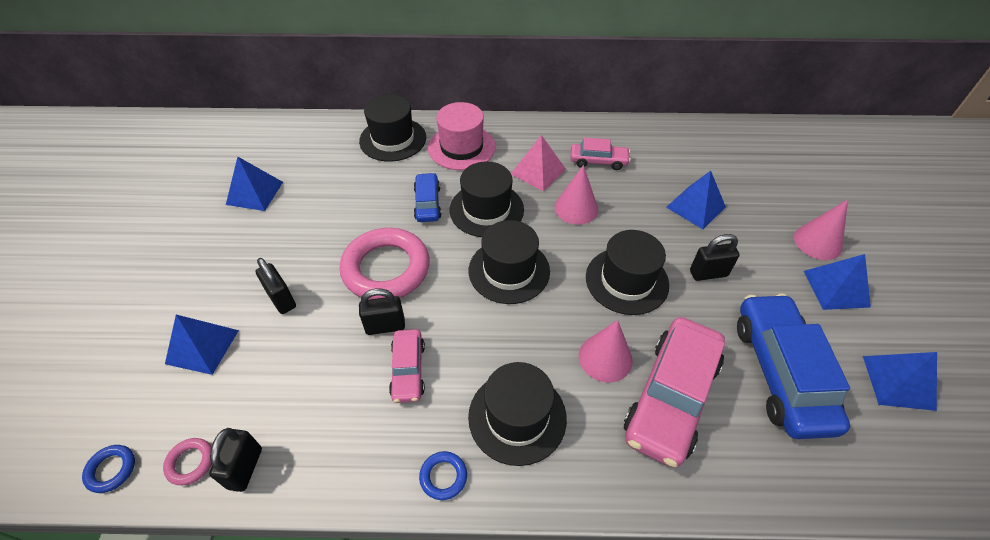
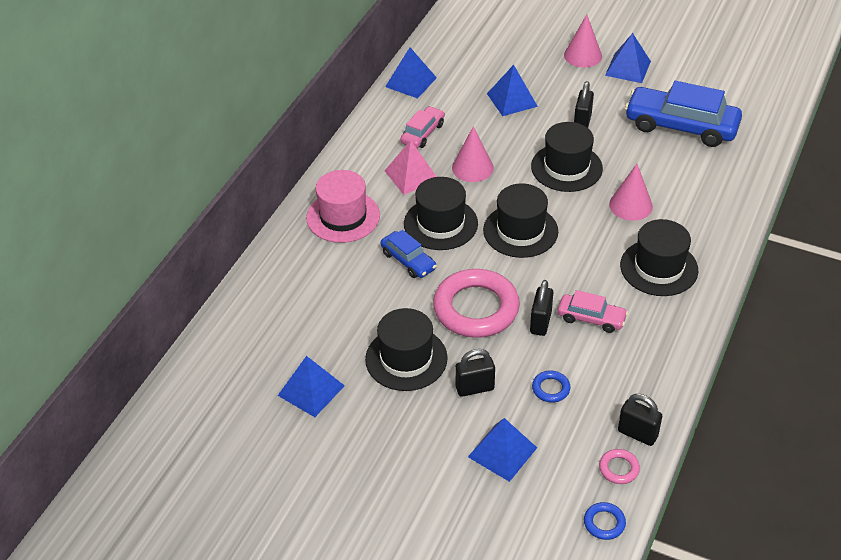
camera: 65 degrees left, 5 degrees down
black hat [359,94,426,162] -> black hat moved to [365,308,448,391]
blue car [414,173,442,222] -> blue car turned 150 degrees counterclockwise [381,230,437,278]
blue ring [419,451,467,500] -> blue ring moved to [532,371,571,403]
pink car [624,317,725,468] -> none
blue pyramid [863,352,937,411] -> blue pyramid moved to [385,47,437,99]

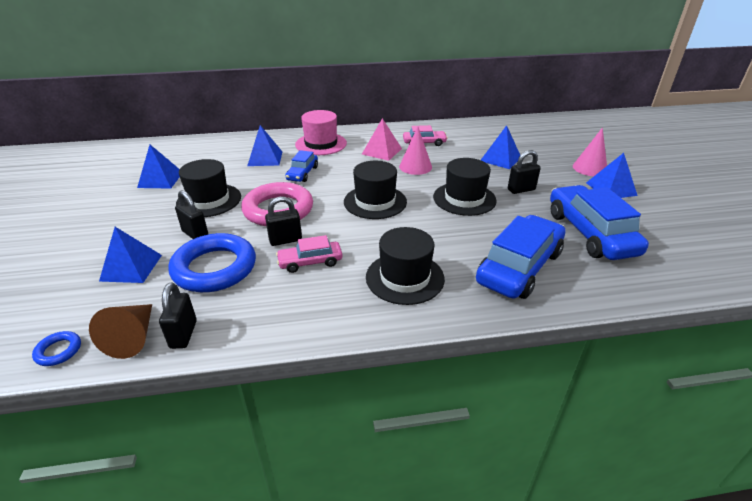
camera: 55 degrees right, 10 degrees down
blue pyramid [385,47,437,99] -> blue pyramid moved to [247,125,282,166]
black hat [404,177,478,250] -> none
blue ring [532,371,571,403] -> blue ring [168,233,256,292], size x2.39
pink car [558,290,628,333] -> pink car turned 90 degrees clockwise [276,235,342,273]
pink ring [599,449,640,484] -> brown cone [89,304,152,359]
pink cone [609,164,653,221] -> none
none -> blue car [476,215,565,299]

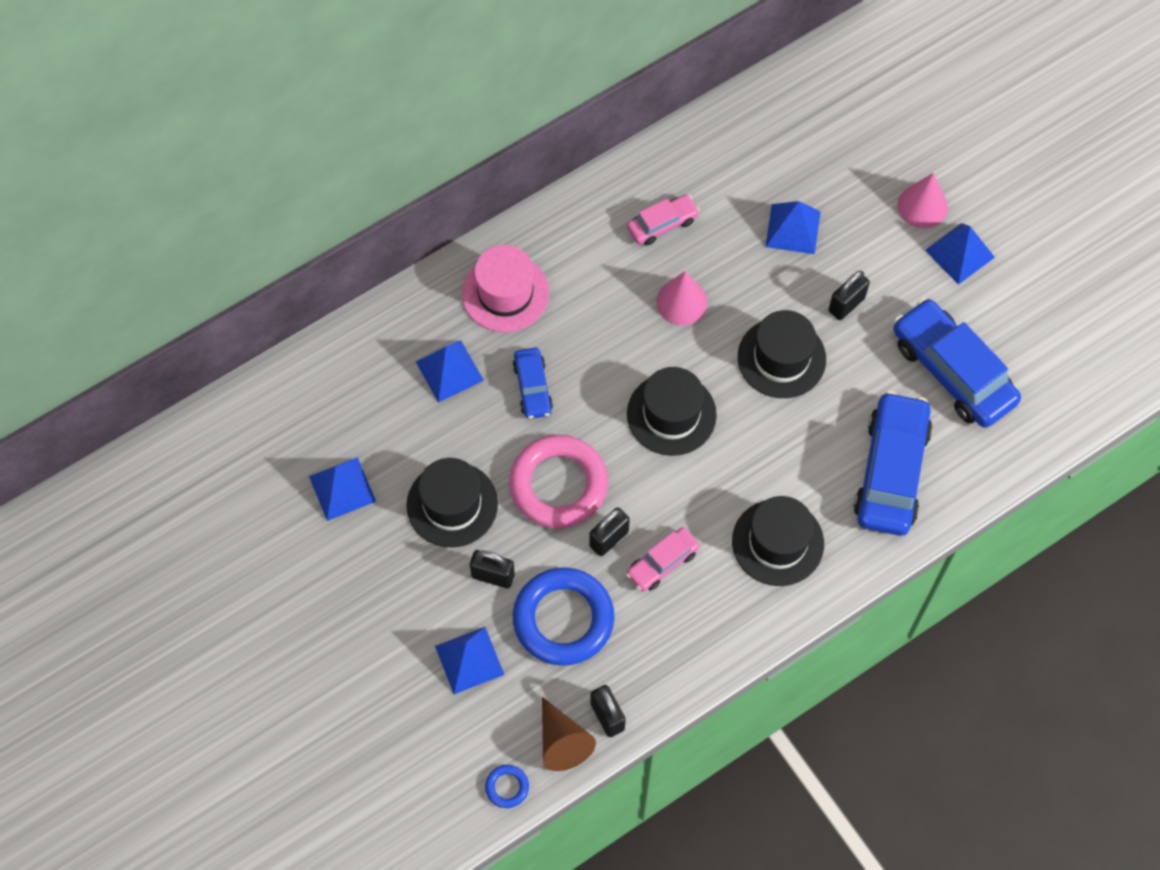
camera: 25 degrees left, 30 degrees up
pink pyramid [362,118,402,161] -> none

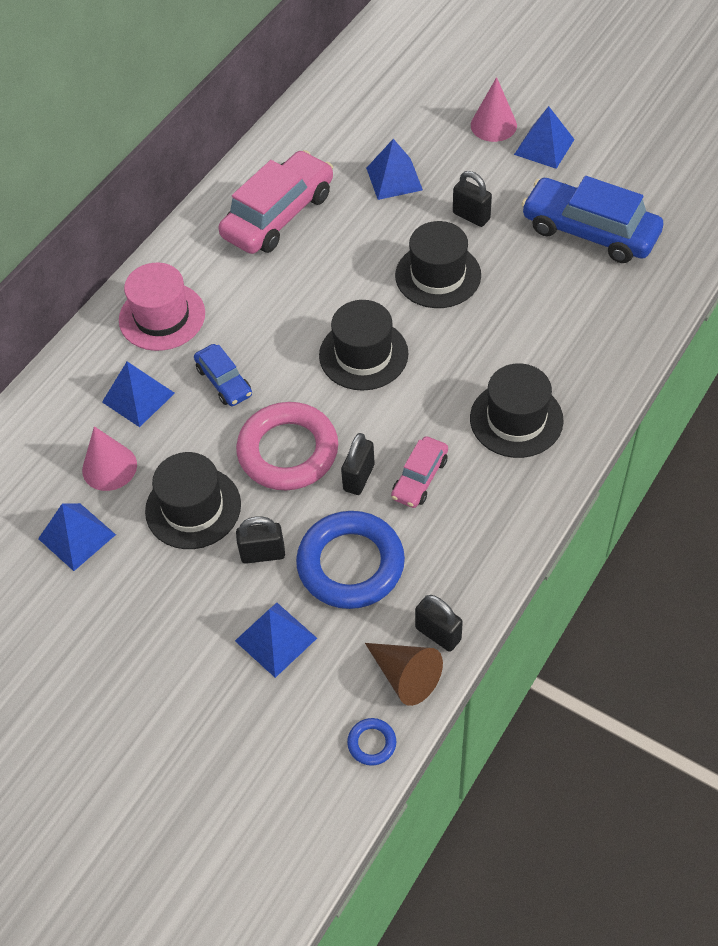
camera: 20 degrees left, 10 degrees down
pink car [627,194,700,245] -> pink car [218,150,333,254], size x1.91
pink cone [656,271,708,325] -> pink cone moved to [82,426,137,491]
black padlock [829,271,870,320] -> black padlock turned 75 degrees counterclockwise [453,171,492,227]
blue car [854,391,932,536] -> none

